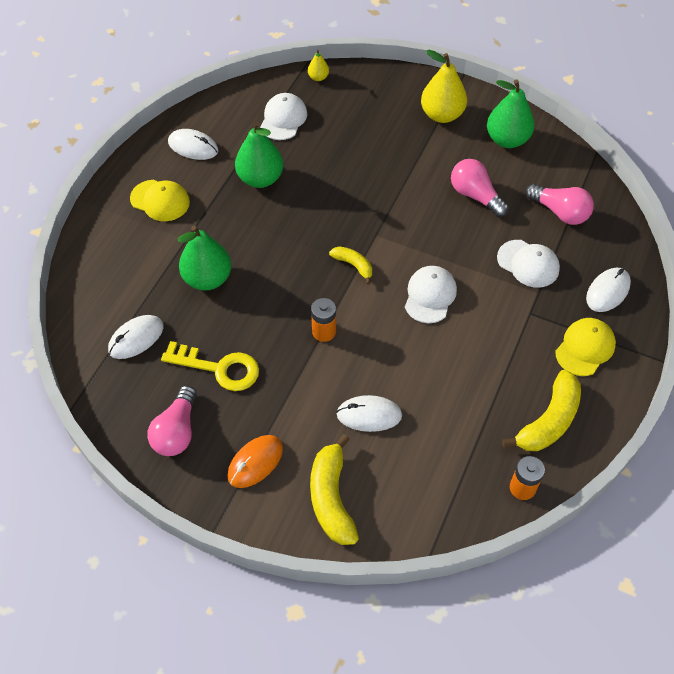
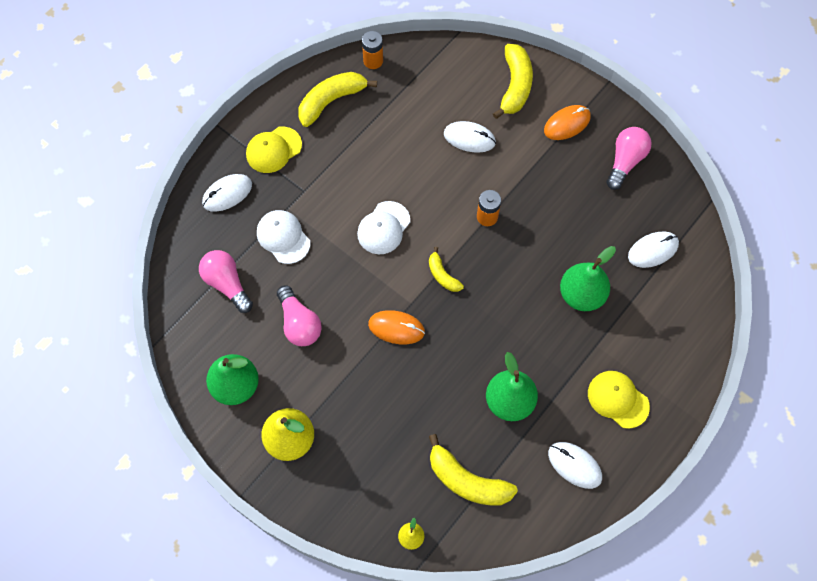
camera: 165 degrees left, 10 degrees up
yellow key [161,341,259,391] -> none
white cap [260,93,307,140] -> yellow banana [429,434,518,505]
none -> orange mouse [368,310,425,344]

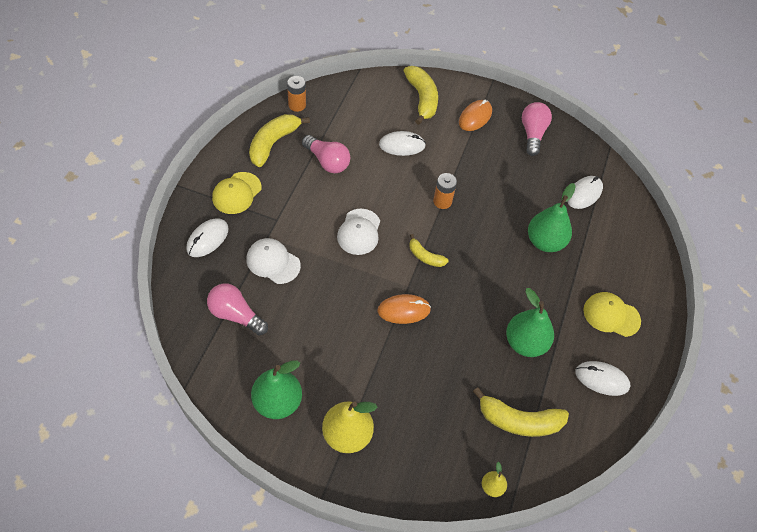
camera: 25 degrees left, 10 degrees down
pink light bulb [277,285,322,346] -> pink light bulb moved to [302,135,350,173]

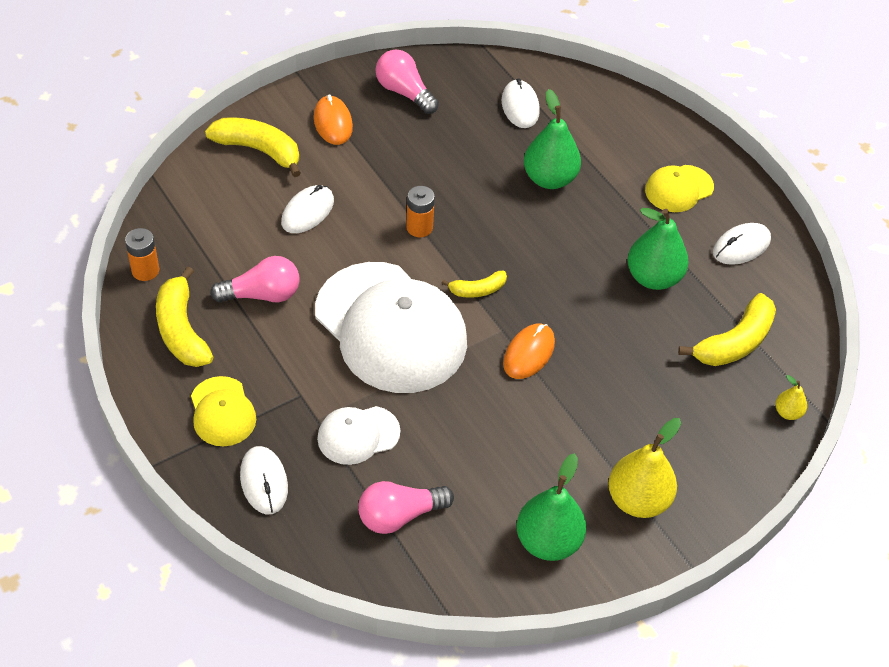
camera: 50 degrees left, 5 degrees down
white cap [337,209,380,255] -> white cap [315,262,467,393], size x2.15

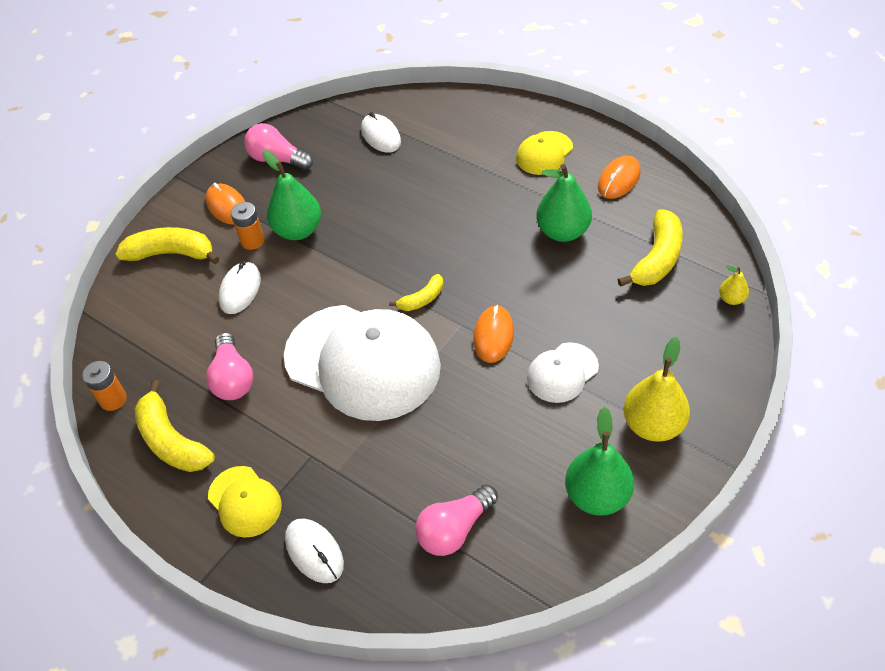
camera: 15 degrees left, 0 degrees up
pink light bulb [210,256,300,302] -> pink light bulb turned 105 degrees clockwise [206,332,253,400]
white cap [317,406,400,465] -> white cap moved to [527,342,599,403]
orange battery [406,186,435,237] -> orange battery moved to [231,202,264,250]
green pear [524,89,581,189] -> green pear moved to [262,150,321,240]
white mouse [713,223,771,265] -> orange mouse [598,156,640,199]

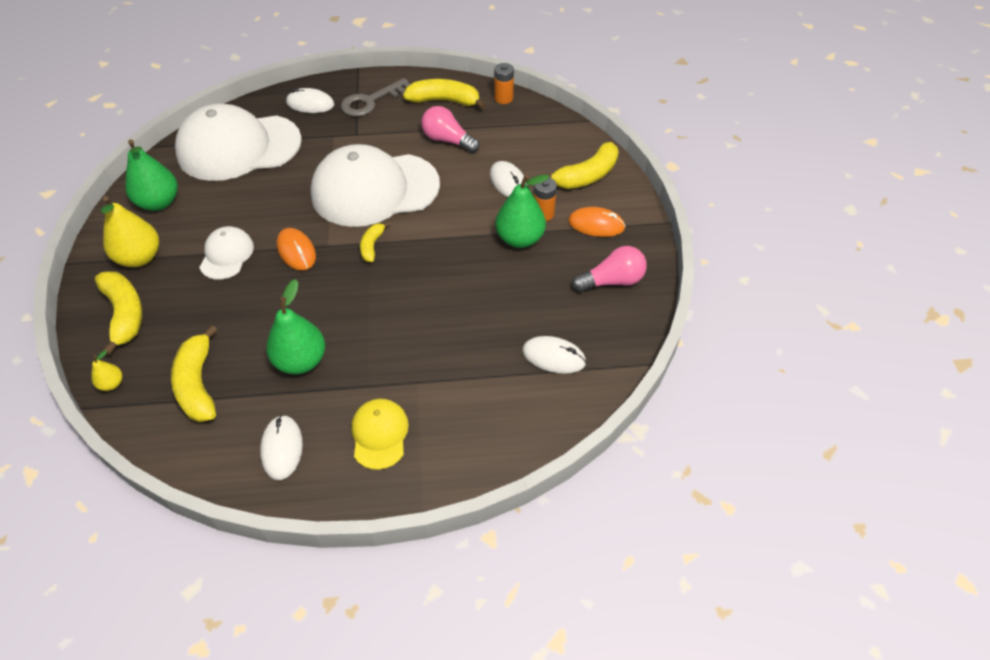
camera: 135 degrees right, 0 degrees up
yellow cap [208,466,282,538] -> grey key [341,78,410,117]
pink light bulb [415,484,498,556] -> white cap [175,104,302,181]
orange mouse [598,156,640,199] -> white mouse [260,415,303,480]
none -> yellow banana [95,271,143,356]

